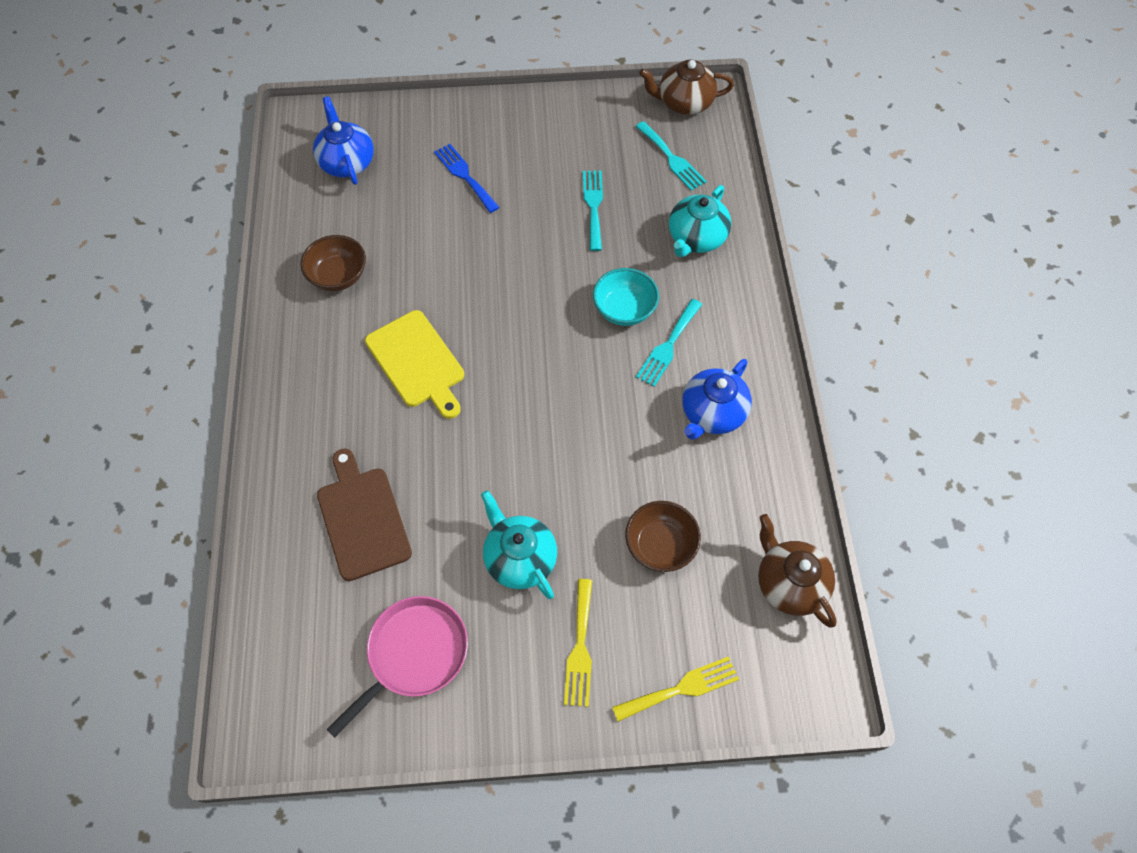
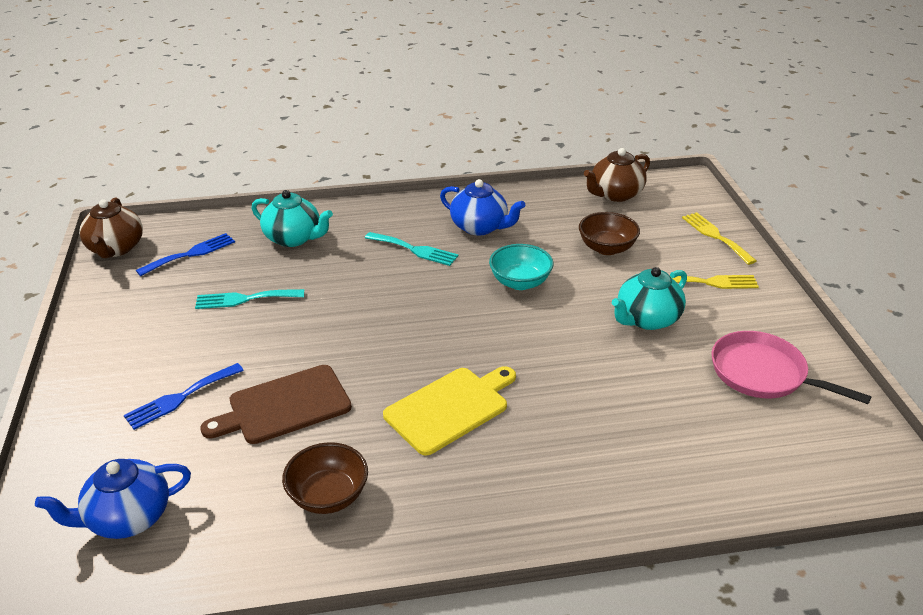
camera: 95 degrees left, 25 degrees down
brown cutting board [317,449,412,581] -> brown cutting board moved to [200,365,352,444]
turquoise bowl [593,268,659,326] -> turquoise bowl moved to [489,244,554,290]
turquoise fork [635,121,707,191] -> blue fork [136,233,235,276]

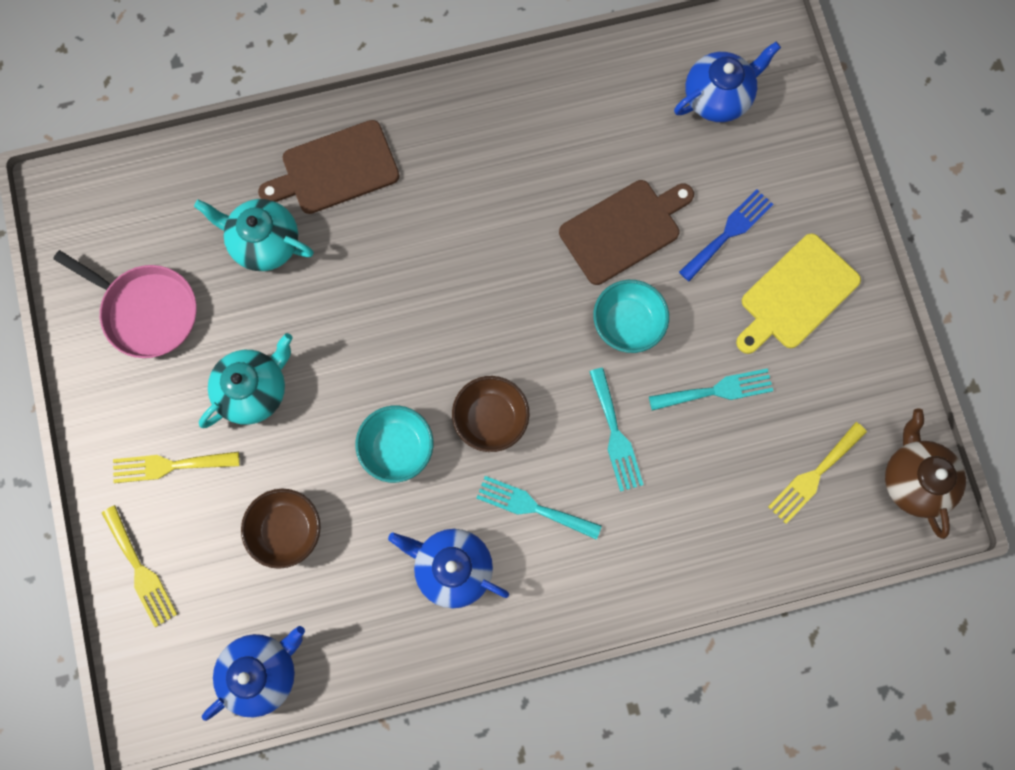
camera: 175 degrees right, 40 degrees up
blue fork [136,233,235,276] -> yellow fork [768,422,867,524]
turquoise teapot [251,190,333,247] -> turquoise teapot moved to [194,199,314,271]
brown bowl [282,442,368,514] -> brown bowl moved to [452,376,530,452]
yellow cutting board [383,366,516,456] -> yellow cutting board moved to [736,233,861,354]
brown teapot [584,148,650,202] -> blue teapot [202,626,305,721]
none -> brown cutting board [258,120,399,214]
none -> turquoise fork [589,368,643,492]
none -> turquoise bowl [593,280,669,353]

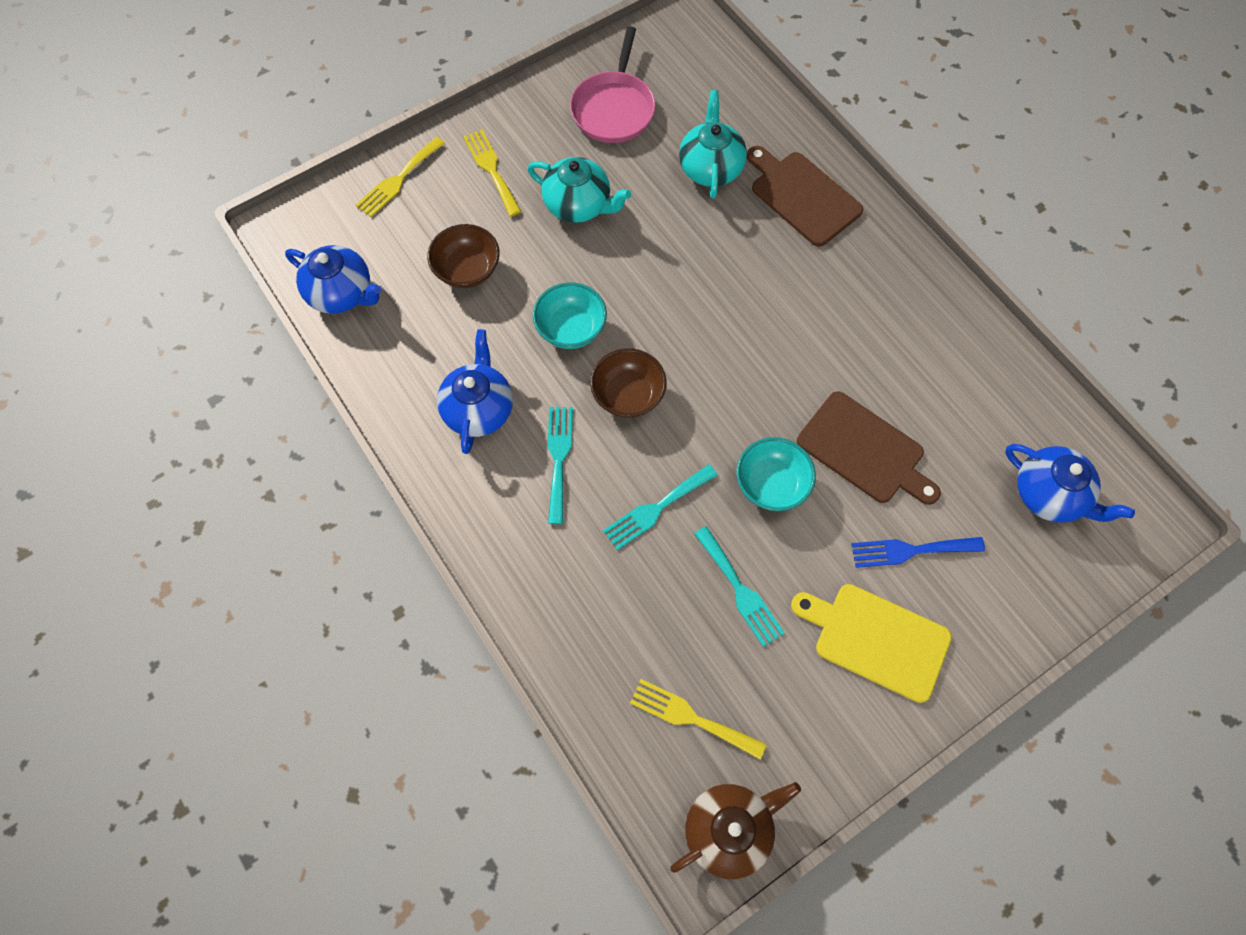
camera: 70 degrees right, 10 degrees down
blue fork [679,189,773,281] -> blue fork turned 150 degrees clockwise [852,537,985,568]

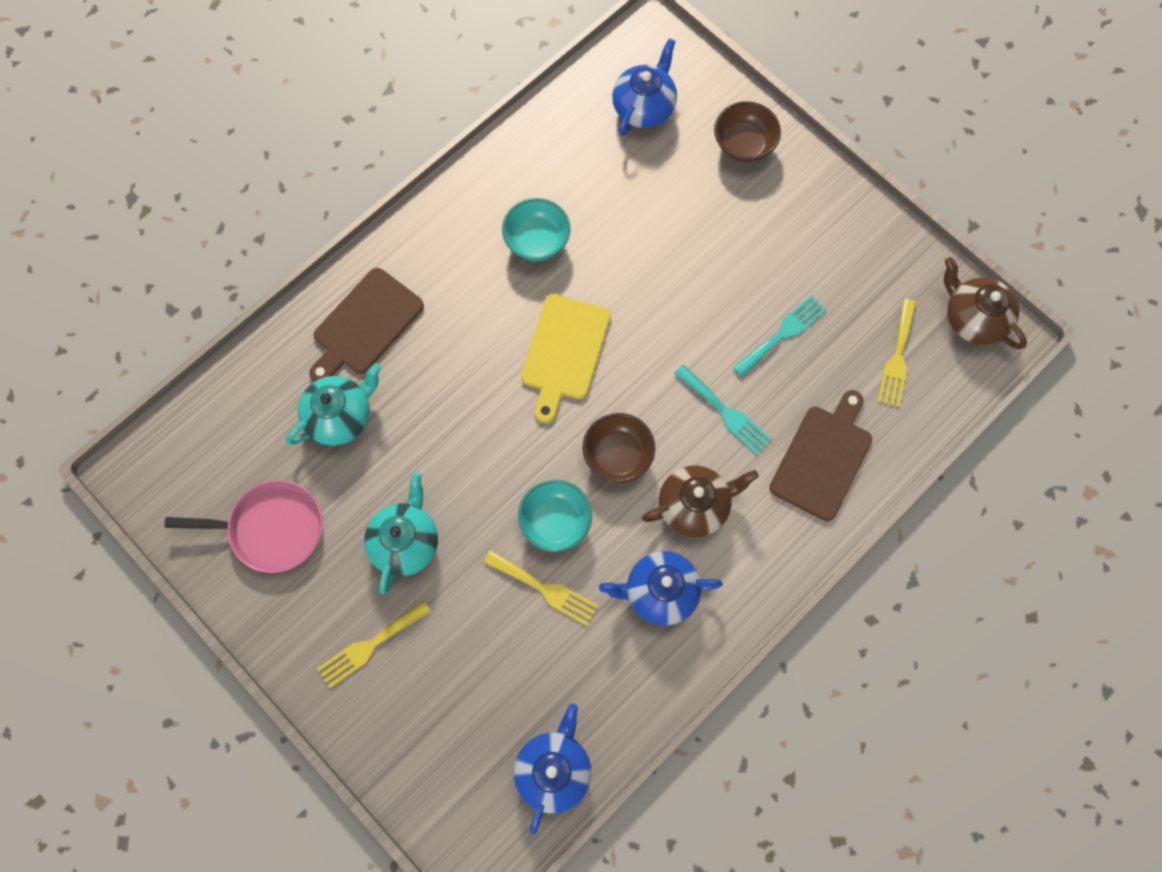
camera: 100 degrees left, 5 degrees up
yellow fork [356,137,445,217] -> yellow fork moved to [484,550,598,626]
brown bowl [427,224,500,288] -> brown bowl moved to [714,101,781,162]
turquoise fork [547,407,573,524] -> brown teapot [642,466,759,537]
turquoise teapot [679,90,747,199] -> turquoise teapot turned 150 degrees clockwise [286,363,381,446]
turquoise bowl [736,437,816,511] -> turquoise bowl moved to [502,198,571,261]
yellow cutting board [791,584,952,703] -> yellow cutting board moved to [521,294,611,423]
brown cutting board [797,391,941,505] -> brown cutting board moved to [770,390,872,521]
blue fork [852,537,985,568] -> none

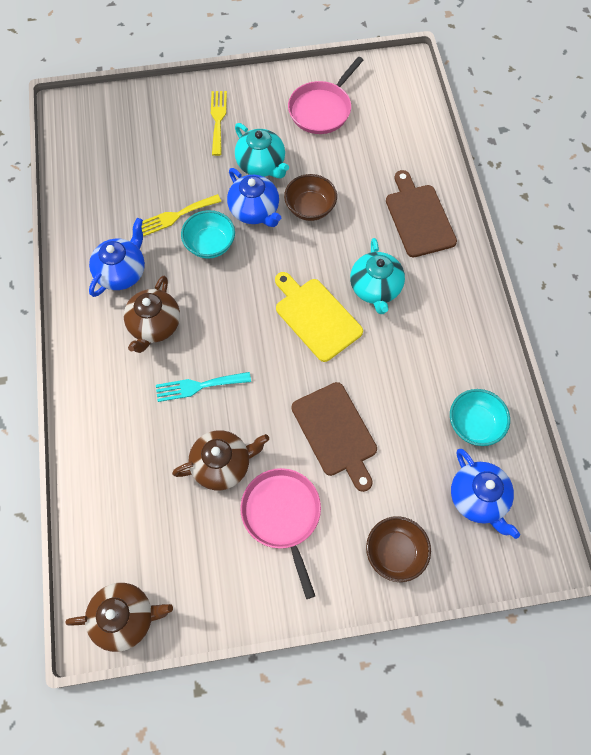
camera: 125 degrees right, 5 degrees down
turquoise teapot [286,363,381,446] -> turquoise teapot moved to [350,238,405,314]
turquoise bowl [502,198,571,261] -> turquoise bowl moved to [450,389,510,446]
blue teapot [514,704,591,834] -> blue teapot moved to [227,168,281,227]
brown bowl [583,413,655,483] -> brown bowl moved to [284,174,337,221]
turquoise fork [733,295,826,377] -> brown teapot [172,430,269,490]
brown cutting board [770,390,872,521] -> brown cutting board moved to [291,382,377,492]
yellow fork [877,299,916,407] -> none
none -> pink pan [240,468,321,599]

